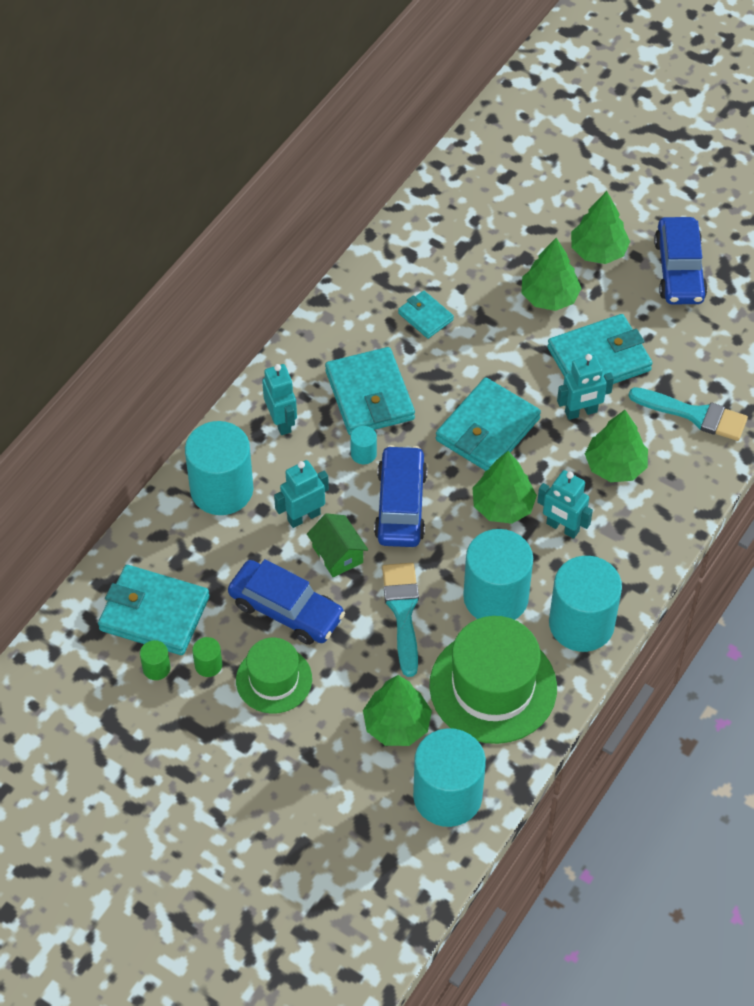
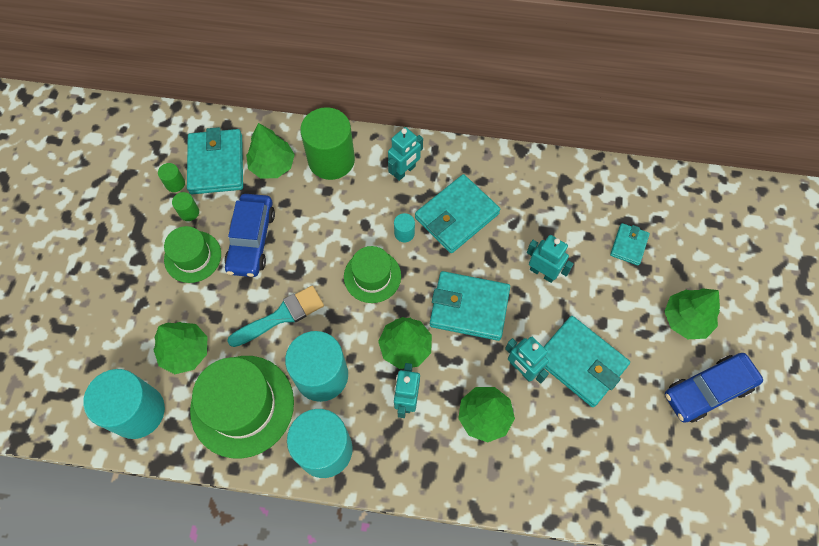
camera: 65 degrees right, 10 degrees up
turquoise cylinder [185,421,254,515] -> green cylinder [300,107,355,180]
turquoise robot [274,460,329,528] -> turquoise robot moved to [527,235,574,283]
green house [307,513,368,577] -> none
blue car [374,445,428,547] -> green hat [344,246,401,303]
turquoise wallet [398,291,454,339] -> turquoise wallet moved to [610,223,650,266]
green tree [521,238,582,311] -> green tree moved to [246,123,295,178]
turquoise brush [629,387,748,441] -> none

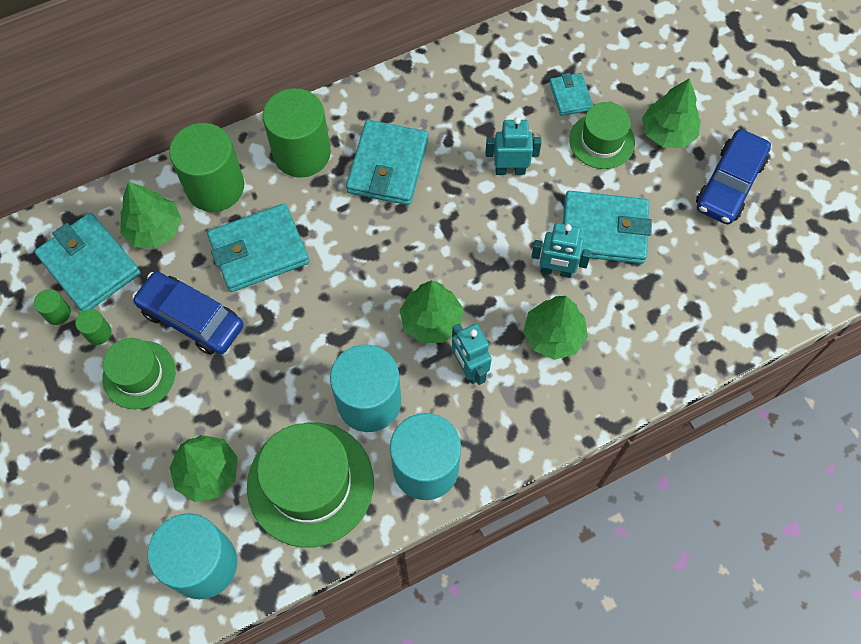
camera: 35 degrees left, 0 degrees up
blue car [224,194,275,277] -> blue car turned 150 degrees clockwise [132,271,244,355]
turquoise brush [227,285,324,347] -> none
green hat [344,246,401,303] -> green hat moved to [569,102,635,169]
turquoise robot [388,127,423,181] -> green cylinder [263,88,331,178]
turquoise cylinder [394,213,415,243] -> none
turquoise wallet [430,271,510,341] -> turquoise wallet moved to [207,203,309,292]

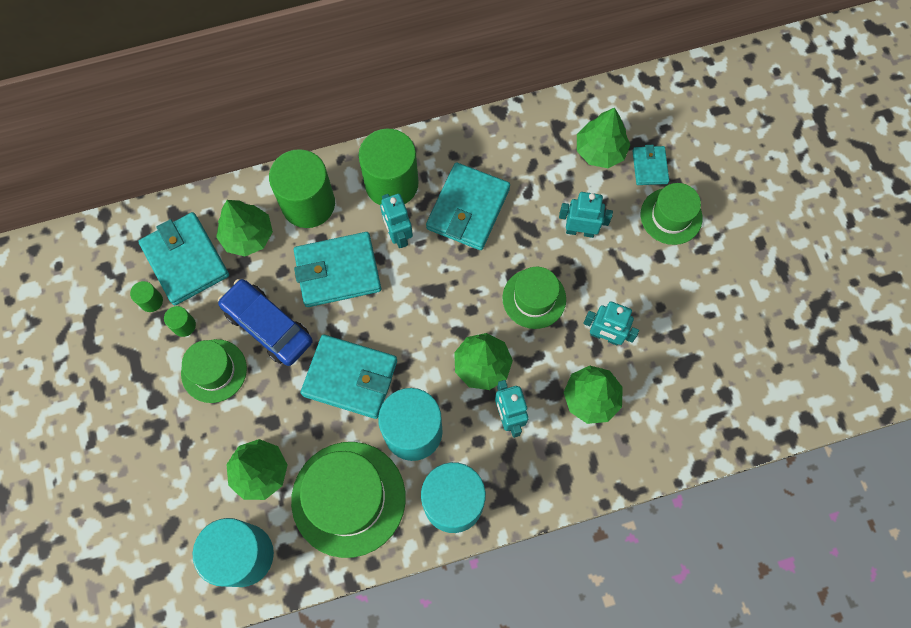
camera: 10 degrees right, 5 degrees up
turquoise wallet [563,191,652,264] -> turquoise wallet moved to [301,335,397,419]
green tree [642,78,701,148] -> green tree moved to [577,108,630,168]
blue car [696,129,771,224] -> none
none -> turquoise robot [380,194,413,248]
none -> green hat [502,267,566,329]

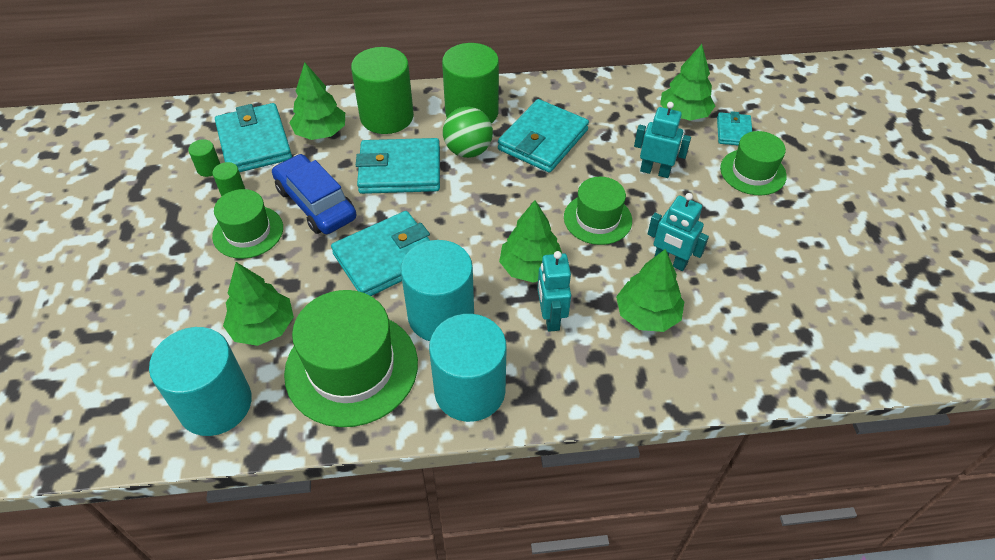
camera: 10 degrees right, 20 degrees down
turquoise wallet [301,335,397,419] -> turquoise wallet turned 60 degrees counterclockwise [331,211,430,296]
turquoise robot [380,194,413,248] -> green ball [443,106,493,158]

